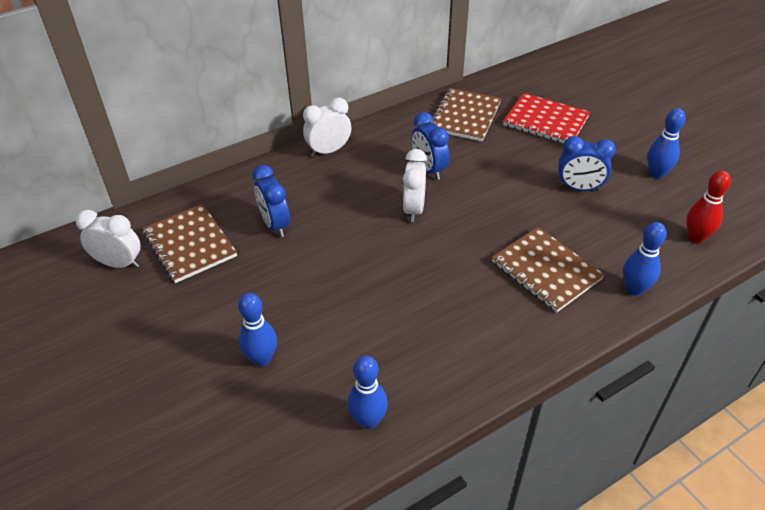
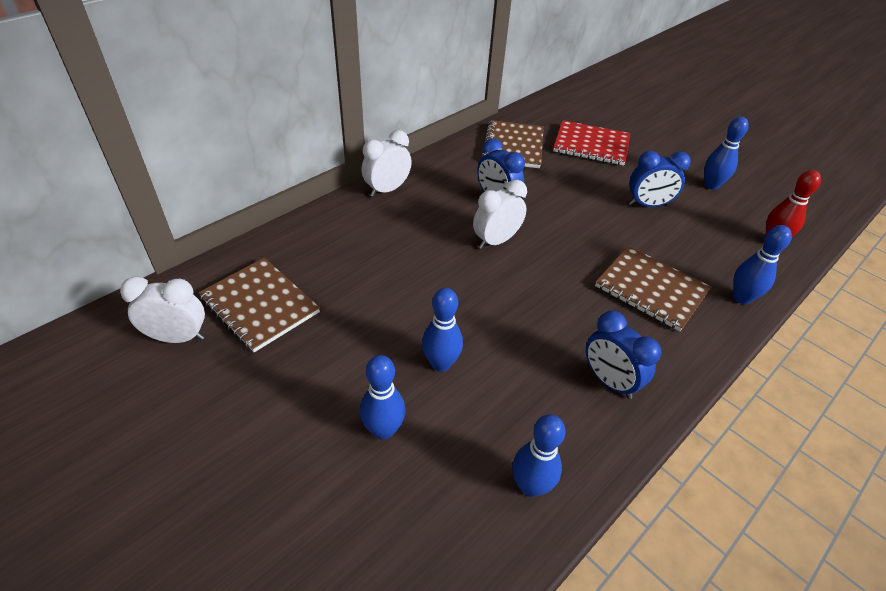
camera: 15 degrees left, 0 degrees up
blue clock [253,165,290,237] -> blue clock moved to [586,311,661,399]
white clock [403,149,427,222] -> white clock turned 120 degrees counterclockwise [473,180,527,249]
none -> blue bowling pin [422,288,463,372]

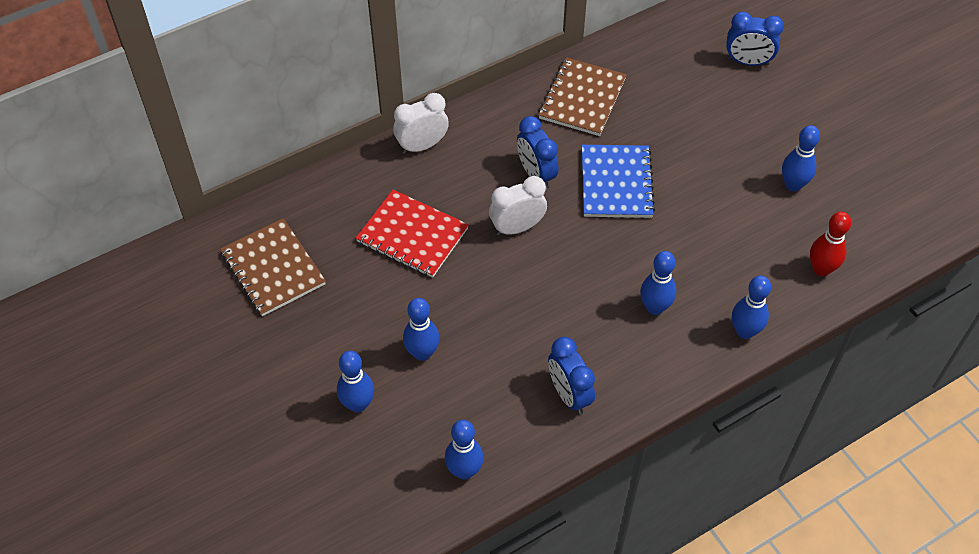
camera: 15 degrees right, 10 degrees up
white clock [120,276,205,343] -> none
red notebook [553,120,630,166] -> red notebook moved to [356,190,469,278]
brown notebook [595,246,711,331] -> blue bowling pin [640,251,676,315]
blue clock [629,151,691,207] -> blue clock moved to [726,11,784,66]
none -> blue notebook [582,145,655,218]

